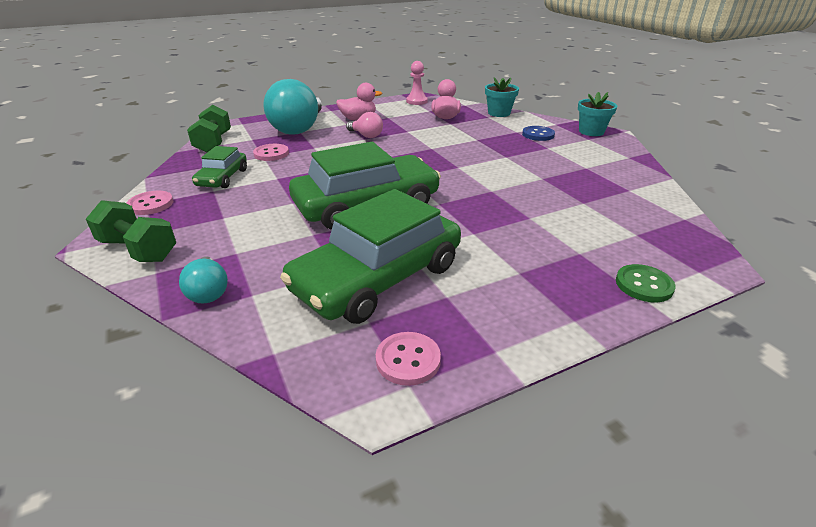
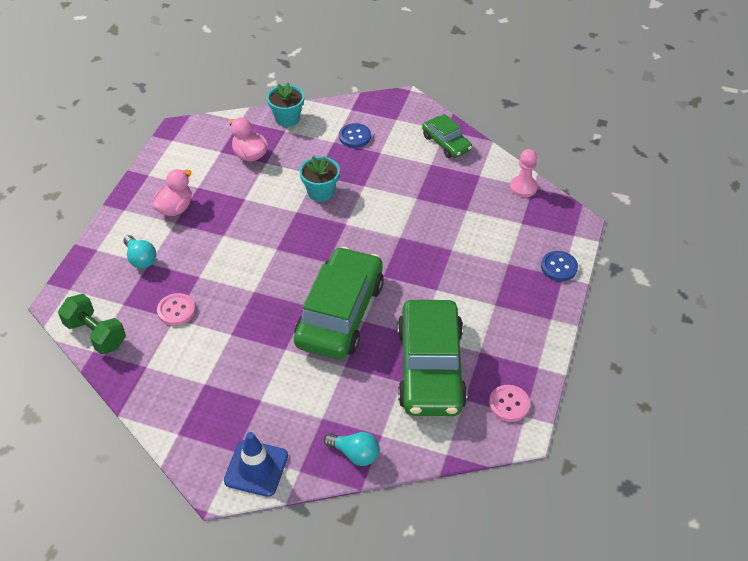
camera: 45 degrees left, 15 degrees up
green dumbbell [86,200,176,262] -> blue traffic cone [224,432,288,497]
pink button [126,191,173,215] -> none
green car [192,146,247,188] -> green car moved to [422,114,472,158]
turquoise light bulb [263,79,322,135] -> turquoise light bulb [123,235,156,269], size x0.47
pink light bulb [346,112,383,138] -> none
pink pawn [406,61,428,105] -> pink pawn moved to [510,149,538,197]
turquoise flower pot [578,92,617,136] -> turquoise flower pot moved to [299,156,340,202]
green button [616,264,676,302] -> blue button [541,251,578,281]

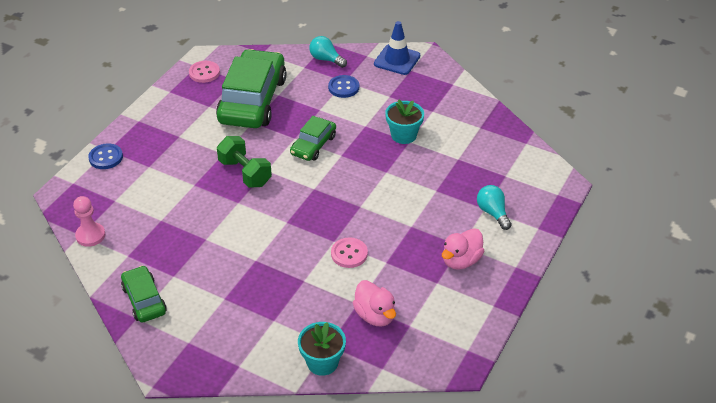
camera: 170 degrees left, 5 degrees down
green dumbbell [58,294,126,354] -> green dumbbell moved to [217,136,272,188]
pink button [157,293,196,326] -> pink button moved to [331,237,368,268]
green car [294,246,384,360] -> green car [290,116,336,161], size x0.51
turquoise flower pot [299,156,340,202] -> turquoise flower pot moved to [385,99,424,144]
blue button [339,123,371,148] -> blue button moved to [328,75,359,98]

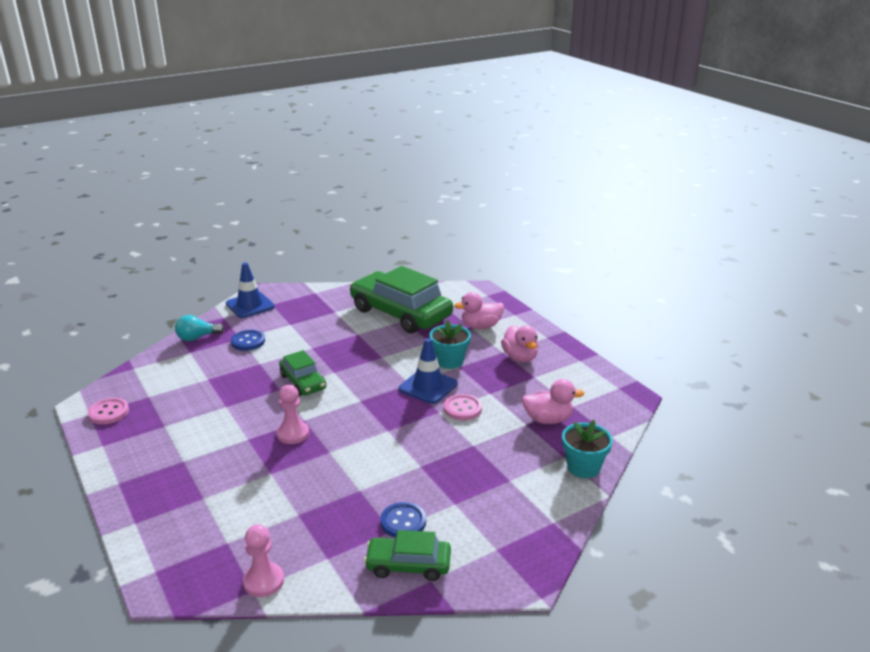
camera: 60 degrees left, 15 degrees down
blue button [88,143,123,169] -> blue button moved to [381,502,426,537]
green car [216,49,286,128] -> green car moved to [350,266,453,333]
green dumbbell [217,136,272,188] -> pink pawn [277,385,309,444]
turquoise flower pot [385,99,424,144] -> turquoise flower pot moved to [430,320,471,369]
turquoise light bulb [477,185,512,230] -> pink duck [454,292,504,329]
none -> blue traffic cone [399,338,457,404]

